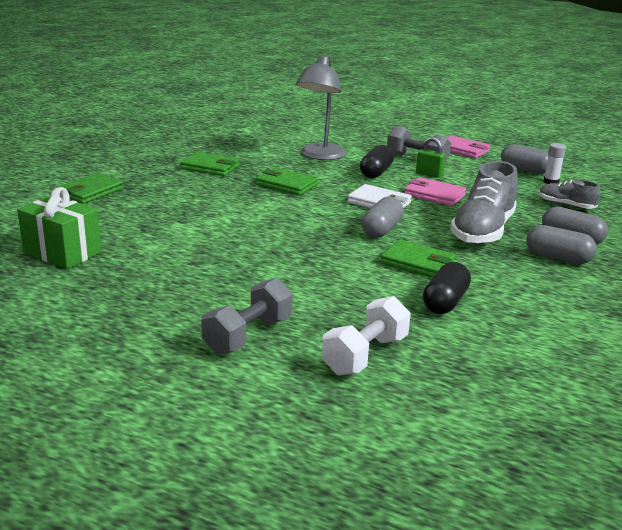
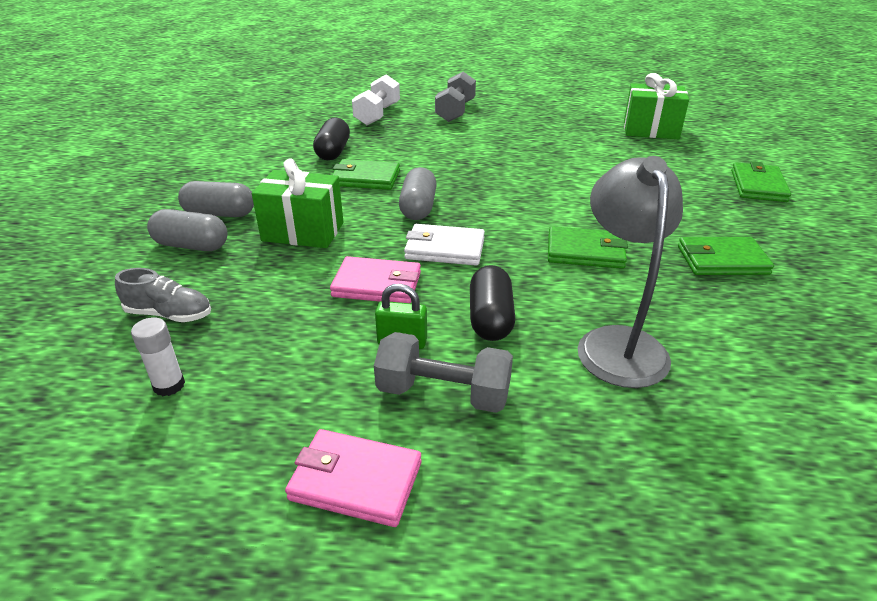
camera: 160 degrees right, 10 degrees up
grey shoe [450,161,518,245] -> green gift [252,158,343,248]
grey capsule [501,144,548,174] -> none

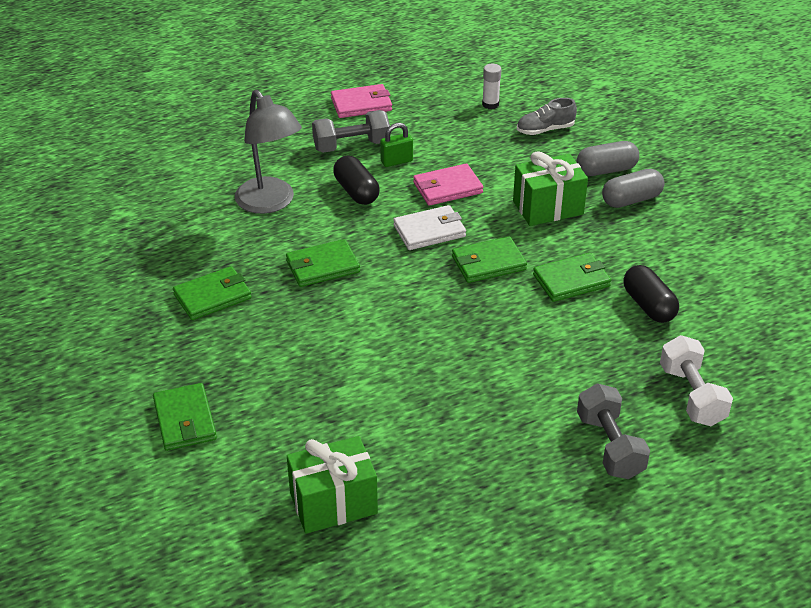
camera: 150 degrees right, 5 degrees up
grey capsule [399,167,437,220] -> green wallet [452,237,527,283]

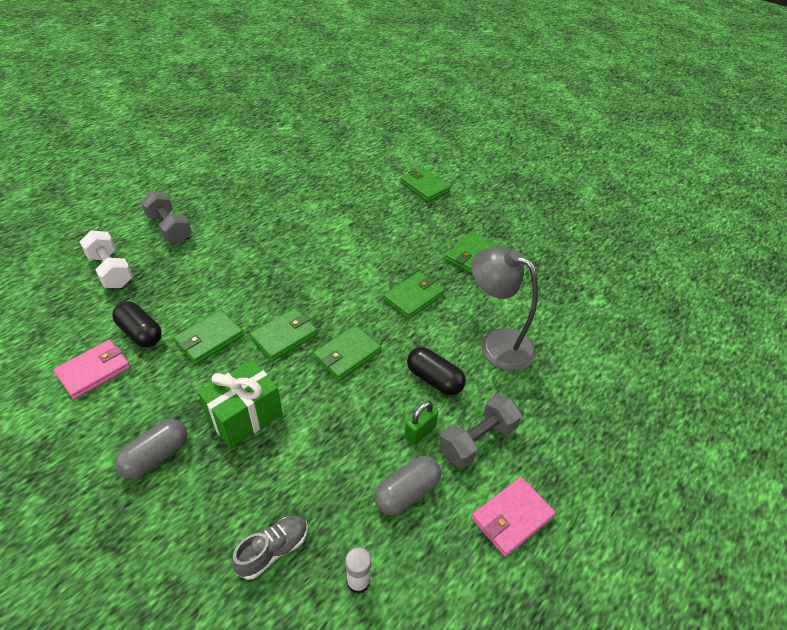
camera: 155 degrees right, 5 degrees up
green gift [287,436,378,534] -> none
white wallet [393,205,466,250] -> green wallet [313,325,381,381]
pink wallet [413,164,483,206] -> pink wallet moved to [53,340,131,399]
grey capsule [577,141,639,176] -> grey capsule moved to [374,456,441,515]

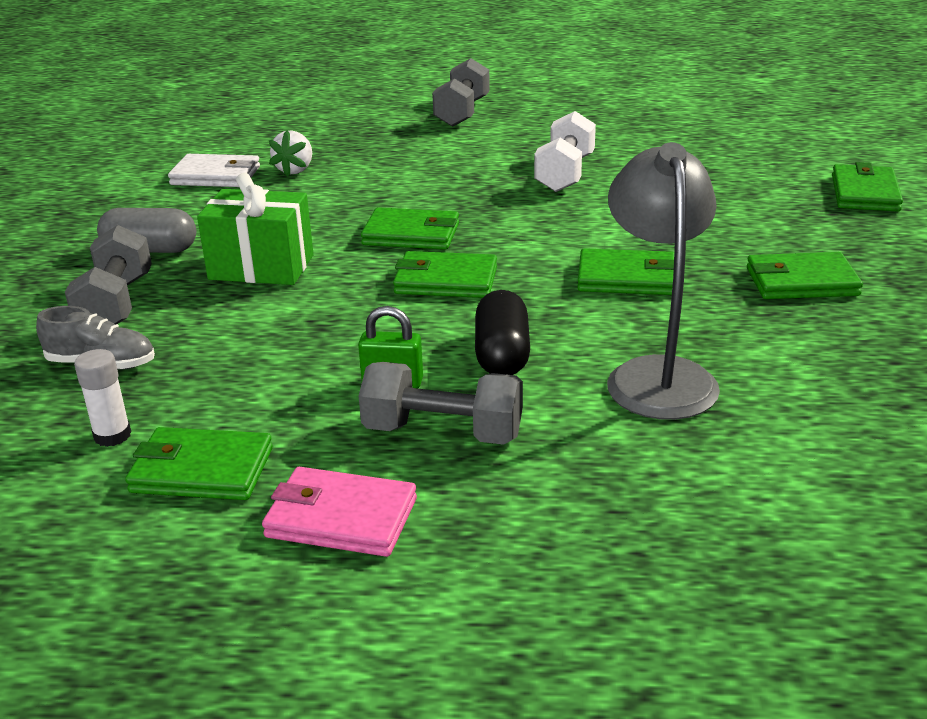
camera: 55 degrees right, 15 degrees down
pink wallet [53,340,131,399] -> white wallet [168,154,260,187]
white dumbbell [80,230,133,288] -> white dumbbell moved to [534,111,596,192]
black capsule [112,301,162,348] -> white strawberry [269,130,312,177]
green wallet [173,310,244,364] -> green wallet moved to [125,427,273,500]
grey capsule [374,456,441,515] -> none
none -> grey dumbbell [65,225,152,325]

